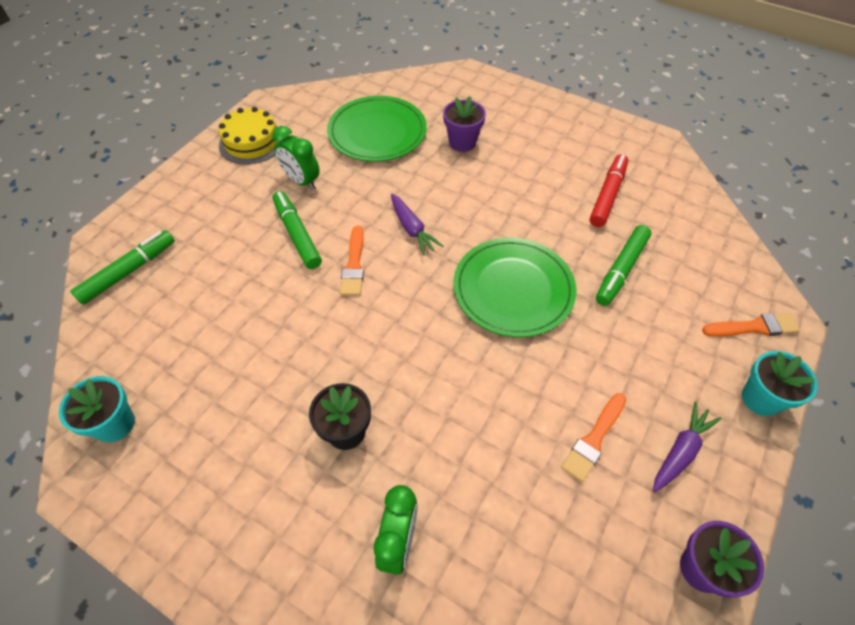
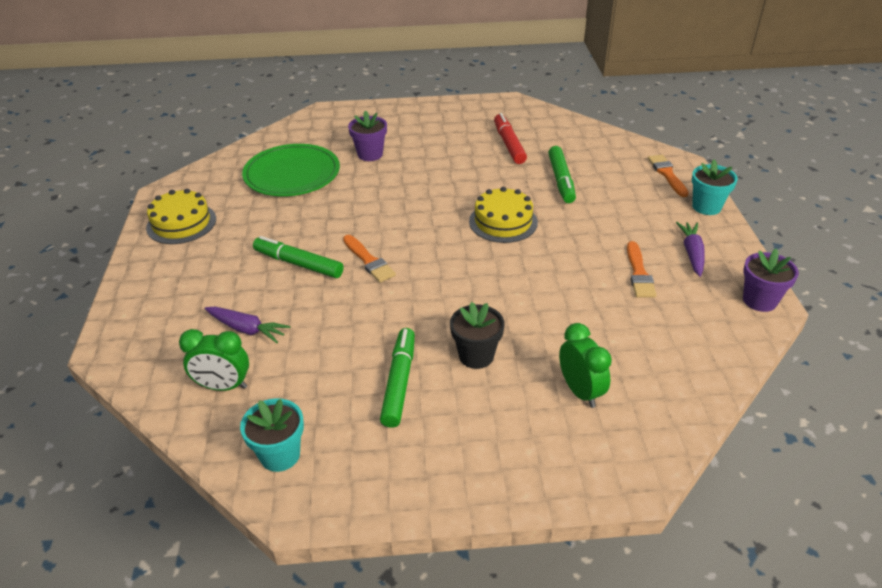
camera: 35 degrees left, 15 degrees down
green marker [70,230,175,305] -> green marker moved to [380,328,415,428]
green clock [272,126,319,190] -> green clock moved to [179,329,249,391]
purple carrot [391,194,443,256] -> purple carrot moved to [205,307,291,343]
green plate [454,238,576,337] -> yellow cake [469,187,538,243]
orange brush [702,313,800,337] -> orange brush turned 60 degrees counterclockwise [648,155,689,197]

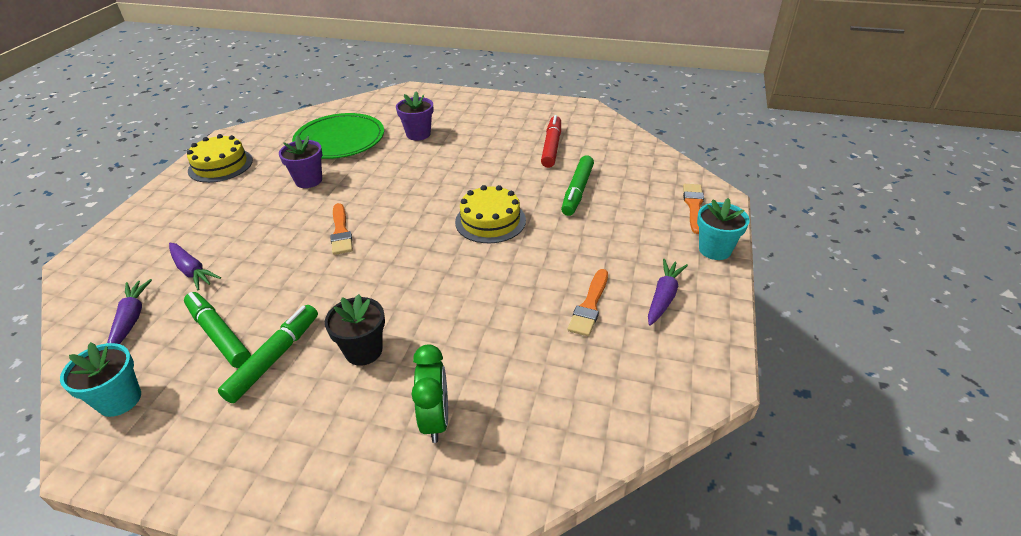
camera: 20 degrees right, 0 degrees up
green clock [179,329,249,391] -> purple carrot [107,279,152,344]
green marker [253,236,344,278] -> green marker moved to [184,292,251,368]
purple flower pot [743,249,799,312] -> purple flower pot moved to [279,135,322,188]

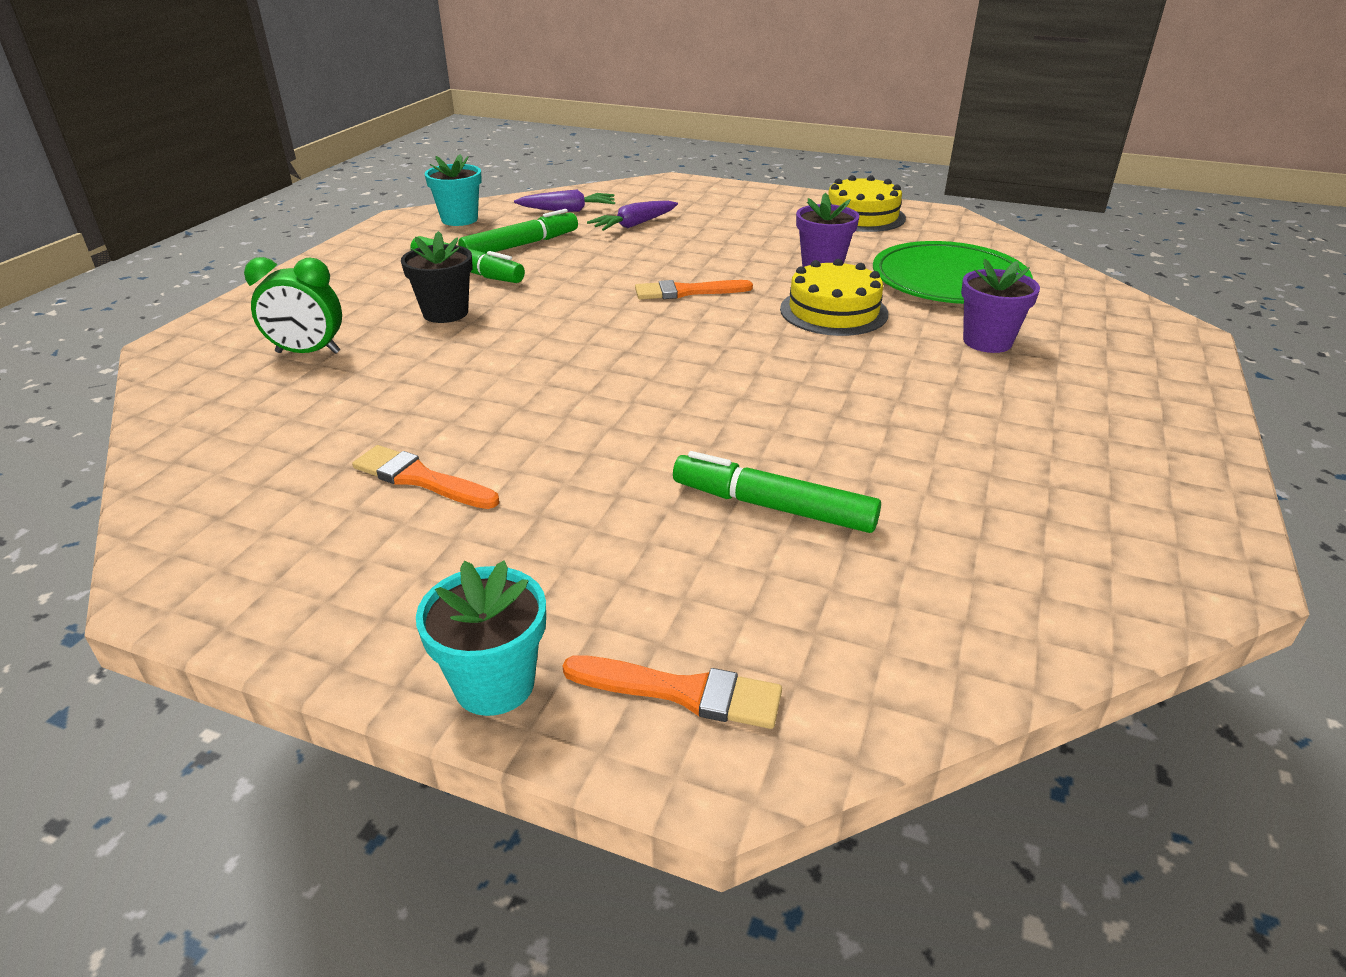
camera: 95 degrees right, 5 degrees down
yellow cake [455,185,526,243] -> yellow cake moved to [780,259,888,336]
red marker [541,115,561,168] -> none
purple carrot [648,259,688,326] -> none

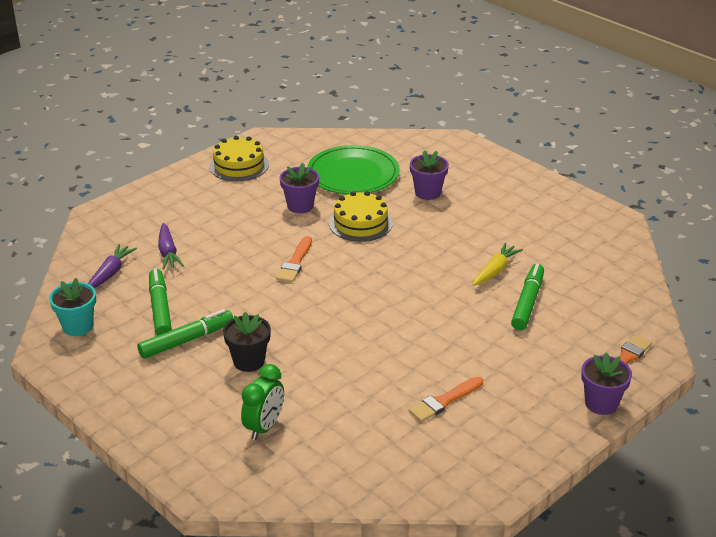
camera: 65 degrees left, 0 degrees up
turquoise flower pot [416,561,546,716] -> purple flower pot [581,352,632,415]
green marker [673,451,881,533] -> green marker turned 150 degrees clockwise [511,264,544,330]
none -> yellow carrot [472,243,523,286]

